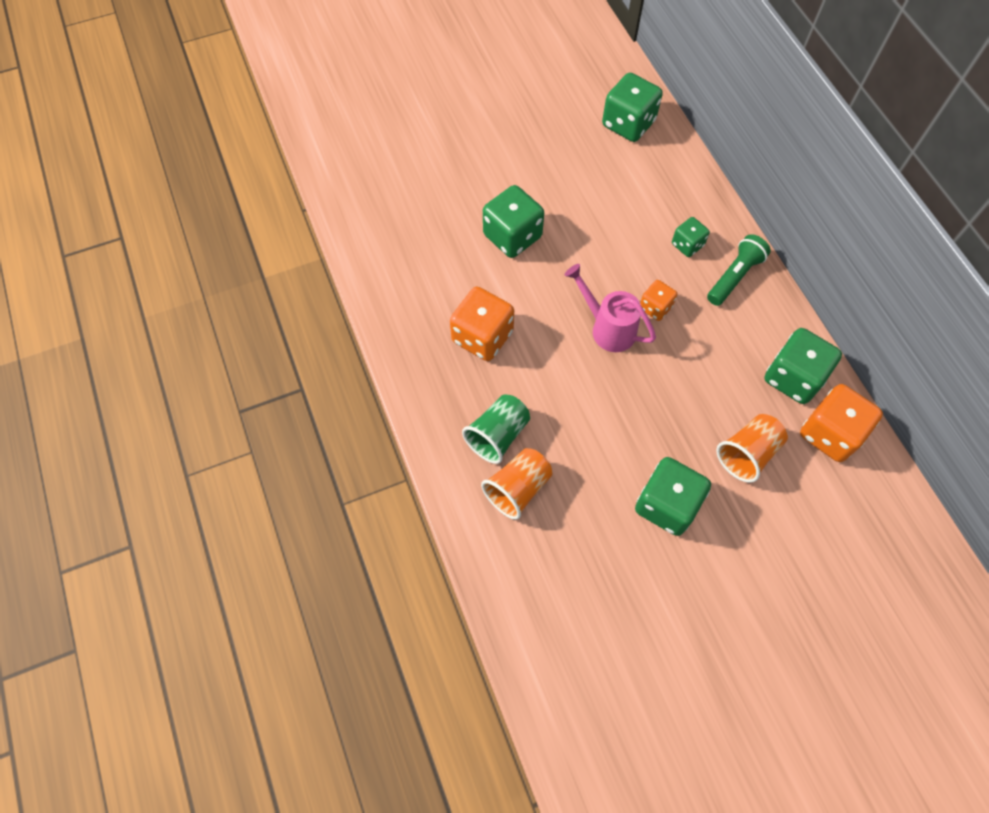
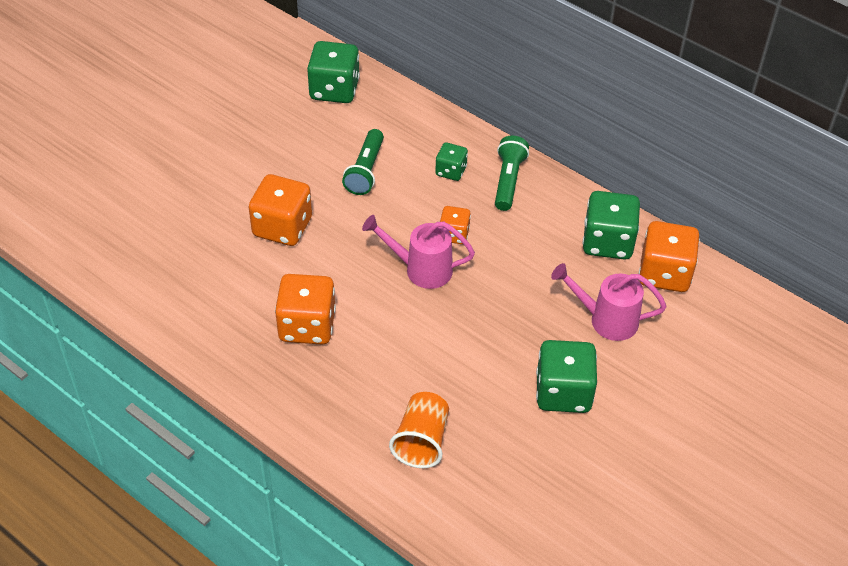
camera: 30 degrees left, 15 degrees down
green cup [462,394,530,464] -> none
green dice [483,185,544,258] -> orange dice [249,174,312,246]
orange cup [716,414,788,483] -> pink watering can [551,263,666,341]
none -> green flashlight [342,129,384,195]

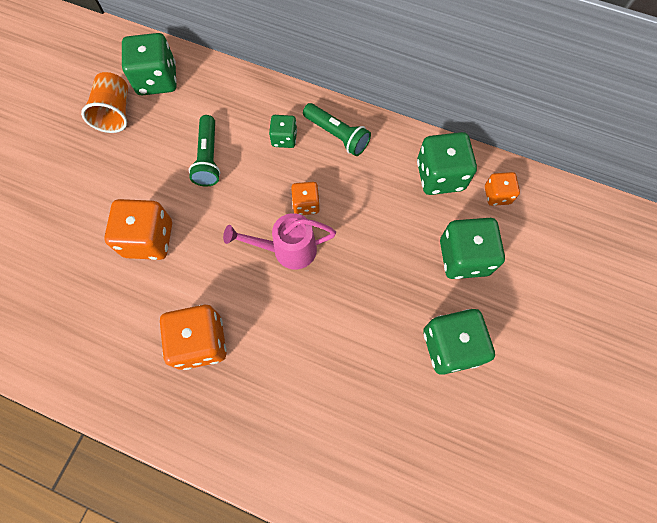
camera: 15 degrees left, 20 degrees up
orange cup [389,392,449,468] -> orange cup moved to [81,72,128,133]
green flashlight [495,136,529,211] -> green flashlight turned 135 degrees clockwise [303,103,371,156]
pink watering can [551,263,666,341] -> green dice [440,218,505,279]
orange dice [639,221,700,292] -> orange dice [485,172,520,206], size x0.56

